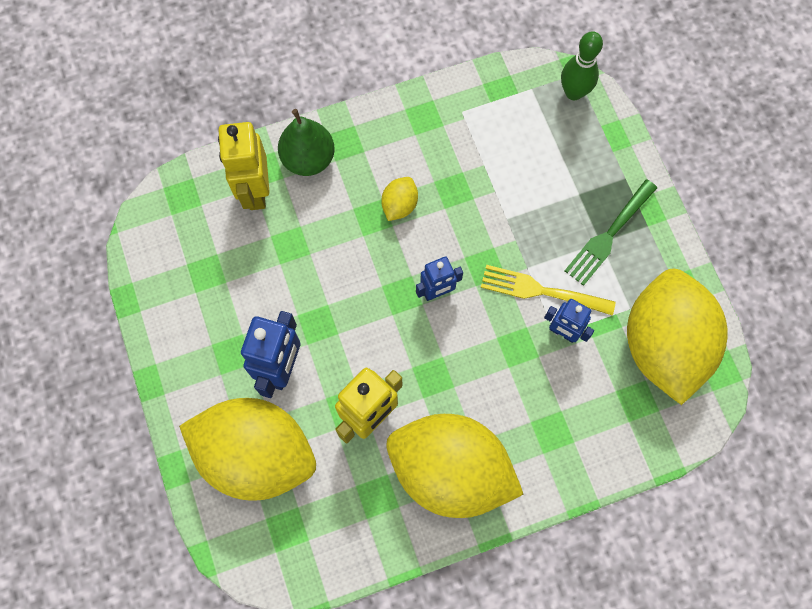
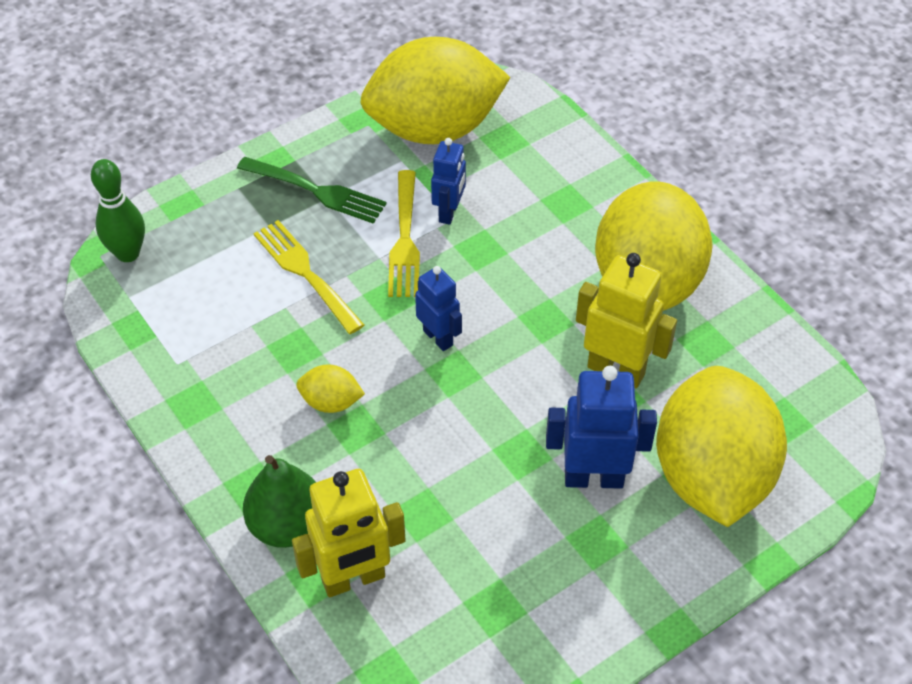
camera: 105 degrees left, 20 degrees down
none -> yellow fork [253,220,364,334]

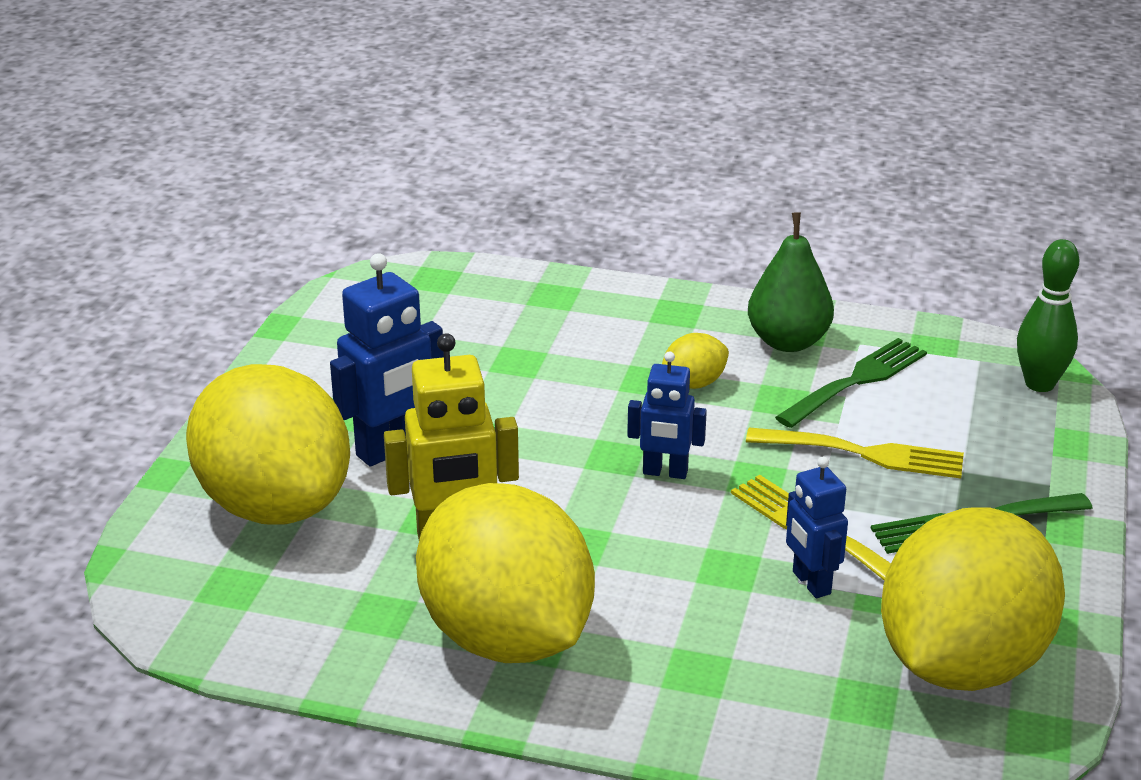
camera: 140 degrees right, 20 degrees down
green pear [243,455,316,548] -> green pear moved to [748,212,834,352]
yellow robot [292,469,406,598] -> none
none -> green fork [775,338,927,428]

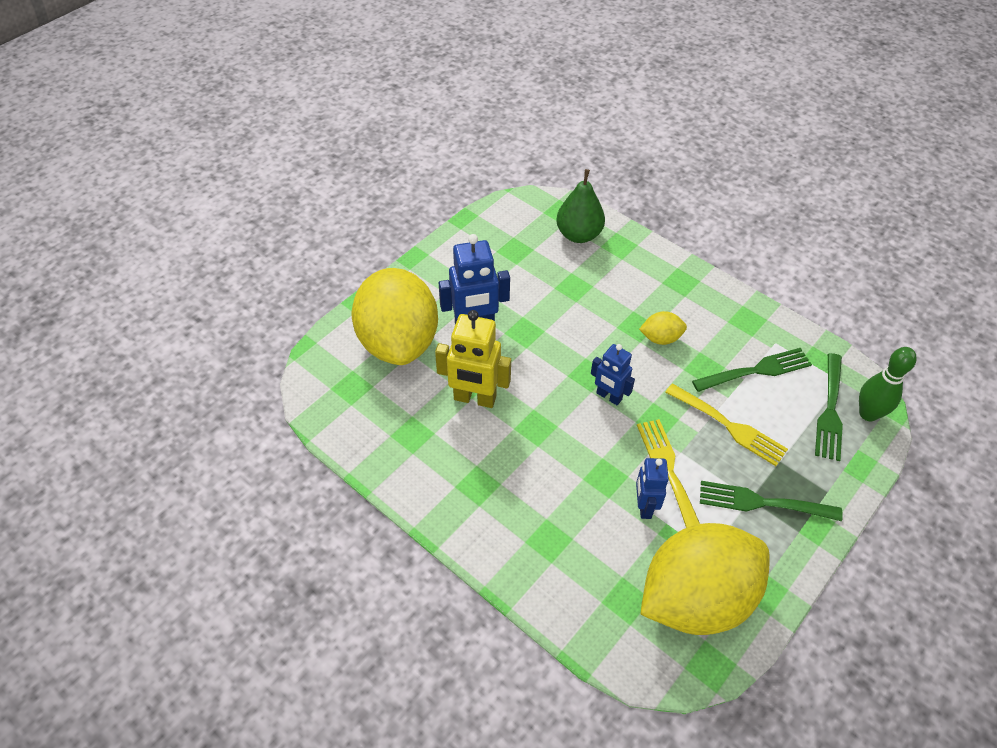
camera: 25 degrees right, 20 degrees up
yellow lemon [416,483,595,663] -> none
green pear [748,212,834,352] -> green pear moved to [556,169,605,243]
none -> green fork [815,353,843,461]

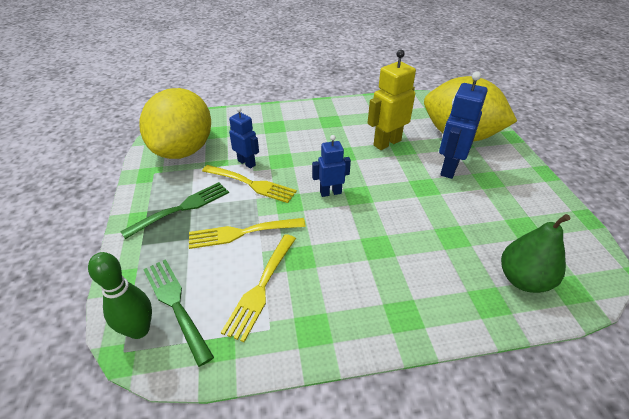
camera: 130 degrees right, 10 degrees down
yellow lemon [639,311,687,345] -> none
green fork [692,348,812,392] -> yellow fork [221,234,296,342]

